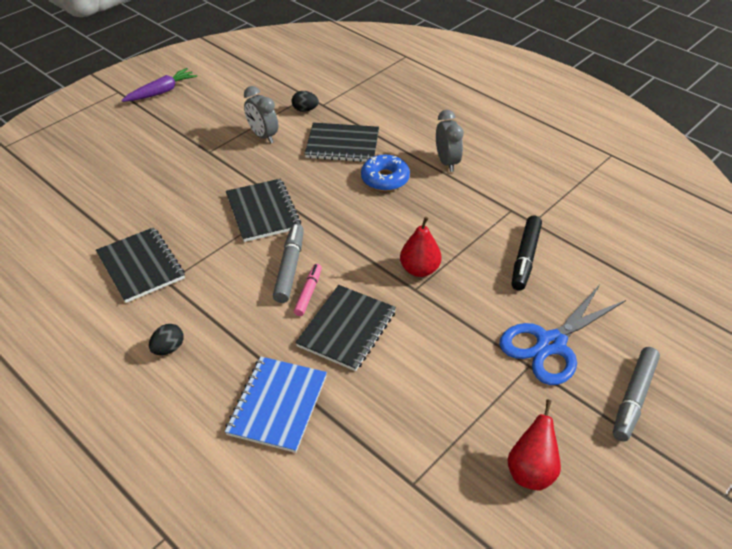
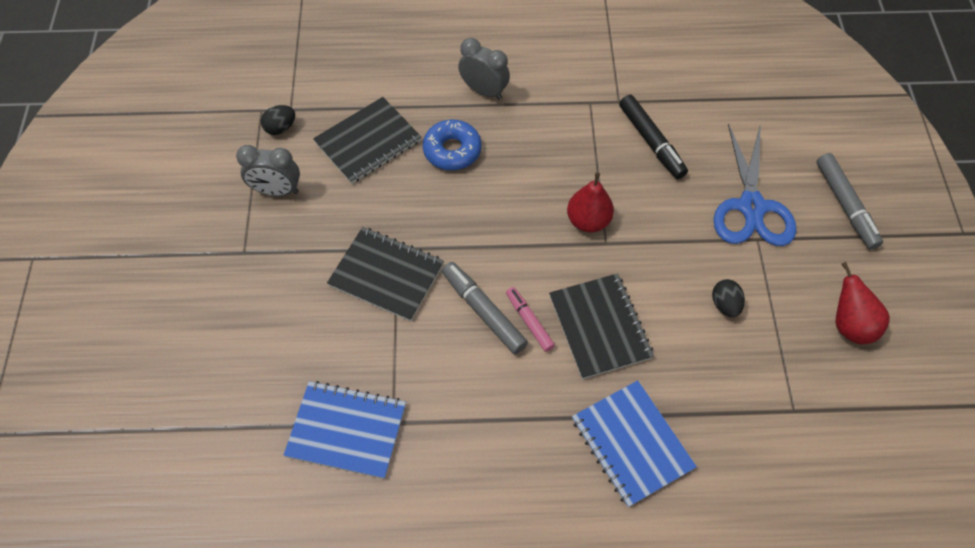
camera: 45 degrees left, 15 degrees up
black notebook [96,227,185,303] -> blue notebook [284,381,406,479]
purple carrot [121,68,197,102] -> none
black egg [149,324,184,355] -> black egg moved to [712,279,745,317]

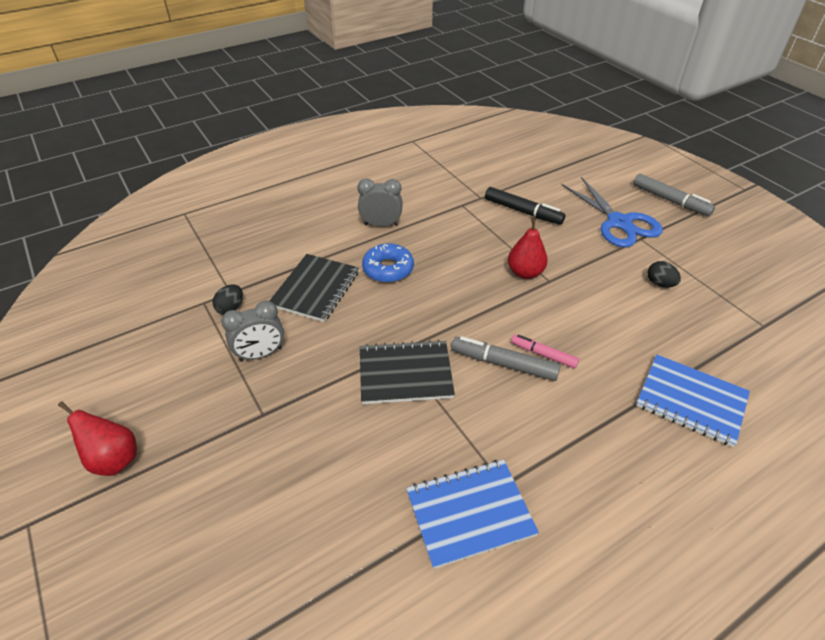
camera: 30 degrees left, 15 degrees down
black notebook [549,273,654,379] -> none
red pear [836,262,890,344] -> red pear moved to [58,401,137,476]

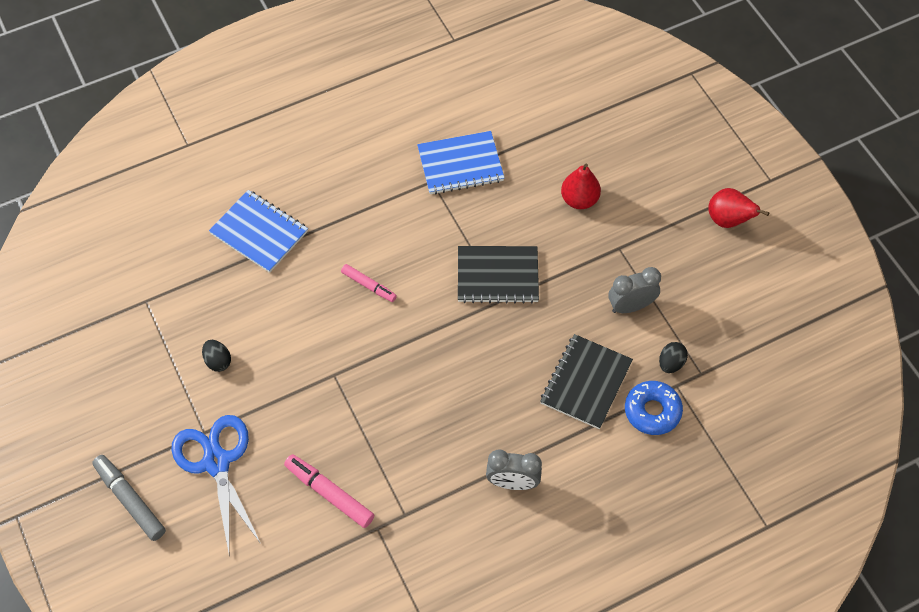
camera: 175 degrees left, 15 degrees up
blue donut [362,243,414,283] -> blue donut moved to [625,381,683,435]
grey marker [451,336,561,381] -> none
black marker [485,187,565,225] -> pink marker [284,454,374,528]
red pear [508,218,548,279] -> red pear moved to [561,163,601,209]

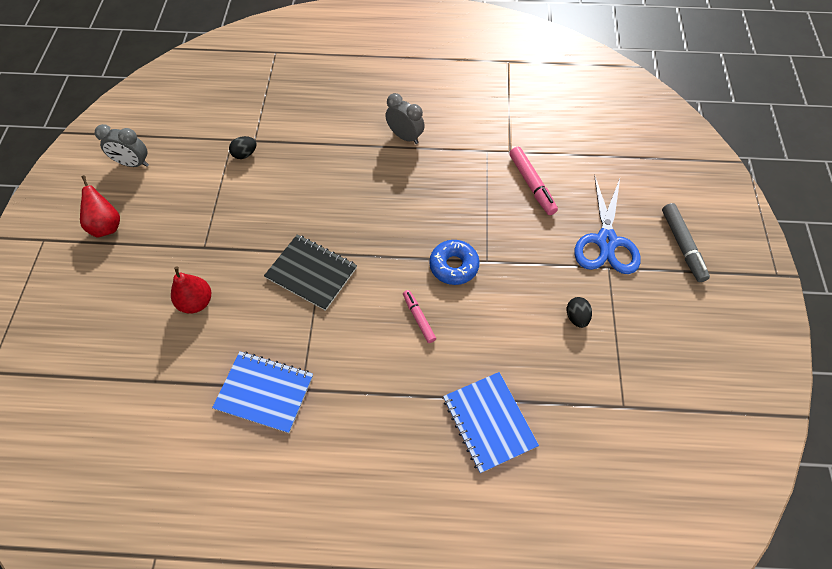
camera: 150 degrees left, 0 degrees up
black notebook [540,334,633,429] -> none
grey clock [608,267,661,313] -> grey clock moved to [95,124,149,167]
blue donut [625,381,683,435] -> blue donut moved to [429,240,480,285]

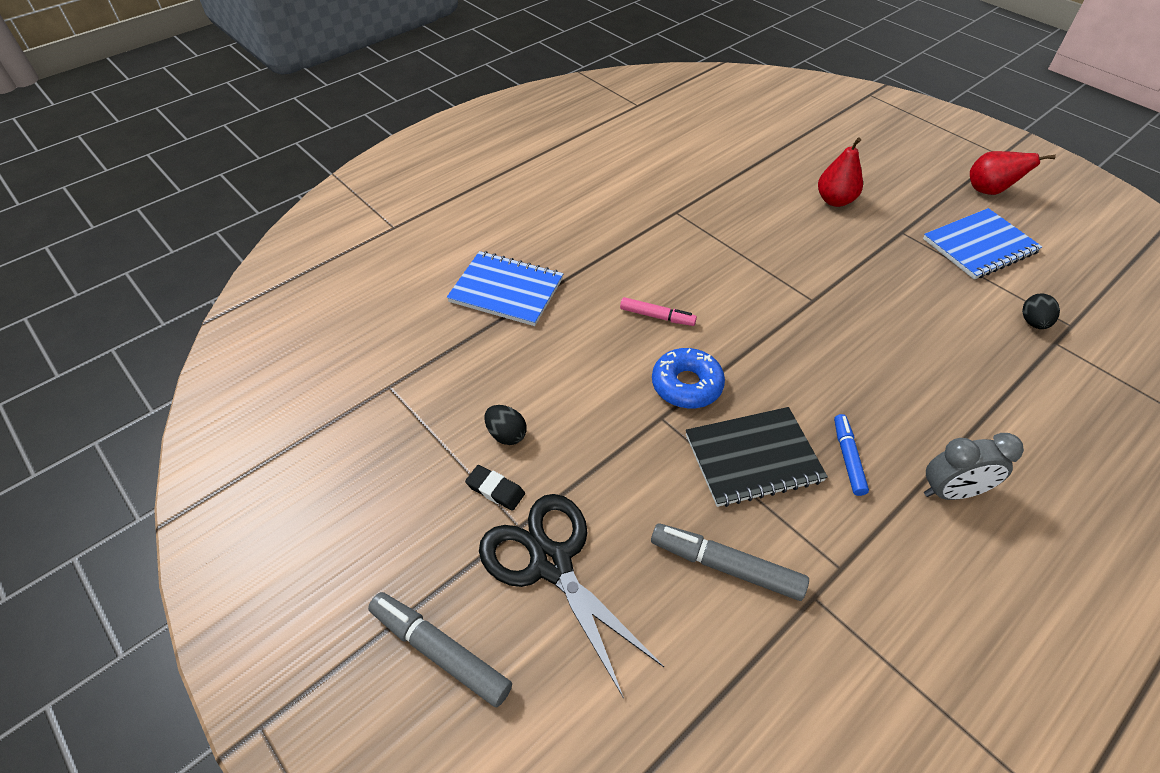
camera: 135 degrees right, 10 degrees down
grey clock [95,124,149,167] -> none
blue notebook [212,351,313,433] -> blue notebook moved to [923,208,1042,279]
black notebook [264,234,357,311] -> black notebook moved to [686,407,828,507]
pink marker [509,147,558,215] -> grey marker [651,523,809,601]
blue scissors [574,175,640,274] -> black scissors [479,494,664,699]
none -> black eraser [465,465,525,511]
none -> blue marker [834,414,869,496]

